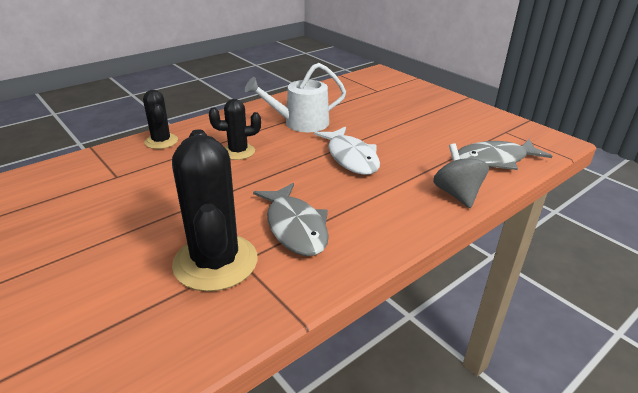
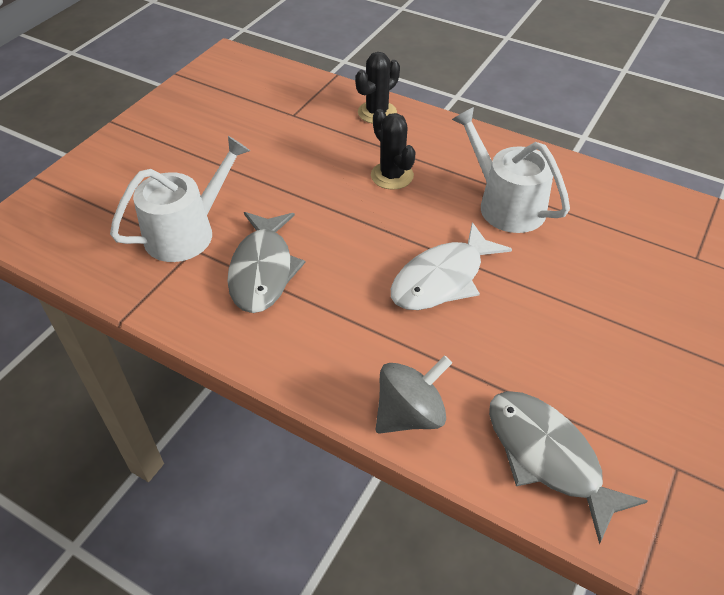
camera: 70 degrees right, 15 degrees up
black cactus [172,129,258,292] -> white watering can [110,136,250,262]
grey fish [253,183,329,256] -> grey fish turned 45 degrees counterclockwise [227,212,306,313]

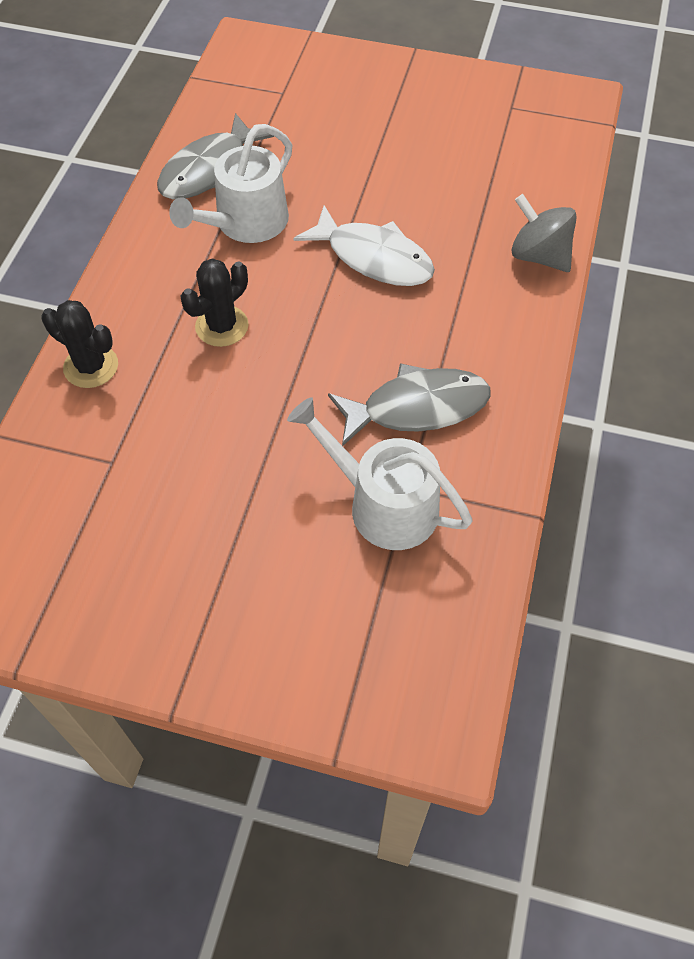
camera: 105 degrees left, 10 degrees up
grey fish [489,391,648,544] -> grey fish moved to [157,113,274,200]

